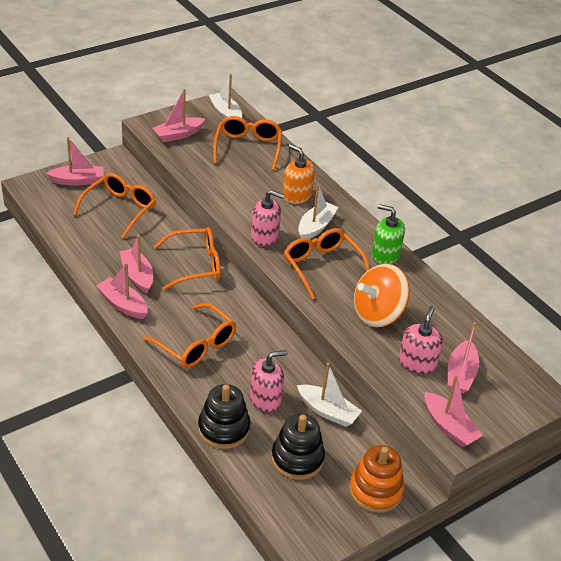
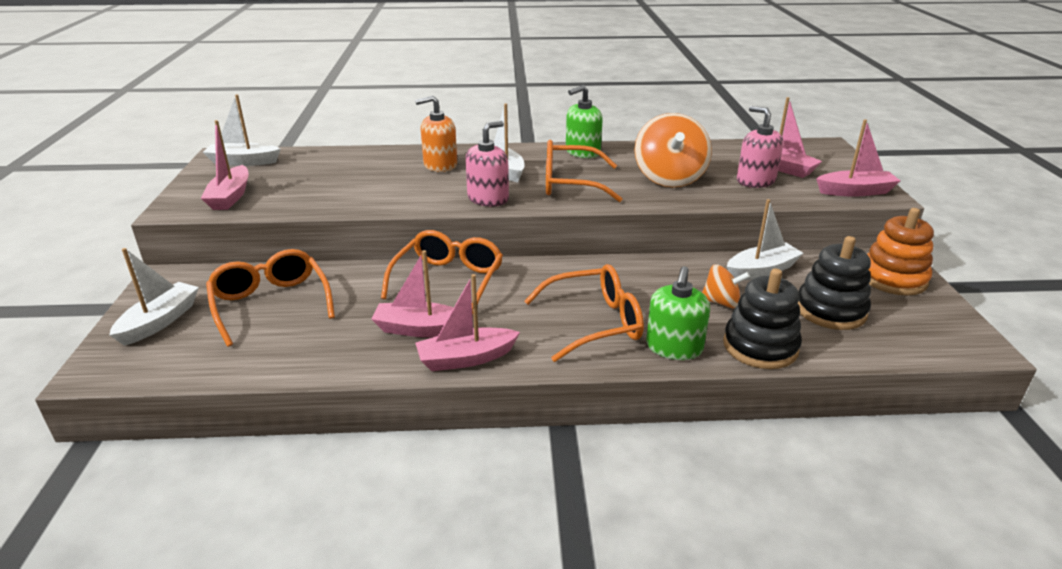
camera: 55 degrees left, 10 degrees down
pink boat [46,137,104,186] -> white boat [109,248,199,346]
orange glasses [213,116,282,170] -> none
pink soap dispenser [249,350,288,413] -> orange spinning top [702,264,750,308]
none -> green soap dispenser [646,266,710,360]

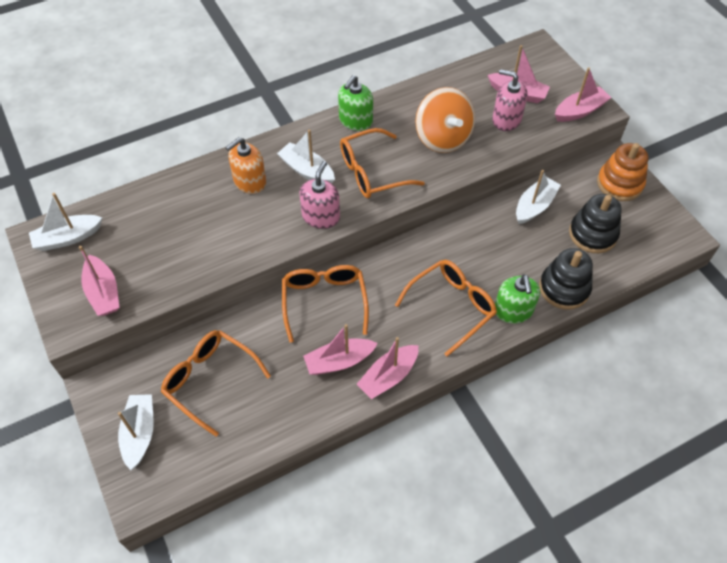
camera: 25 degrees left, 25 degrees up
orange spinning top [702,264,750,308] -> none

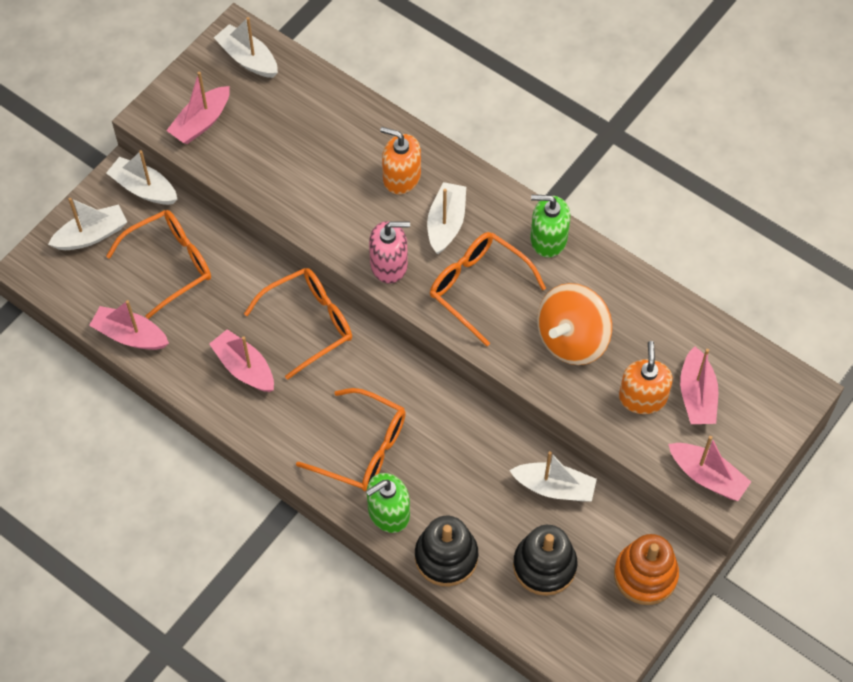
camera: 65 degrees right, 5 degrees up
orange glasses [161,330,271,436] -> orange glasses turned 45 degrees clockwise [106,210,211,319]
pink boat [356,337,418,399] -> pink boat moved to [89,300,169,350]
pink soap dispenser [492,69,528,131] -> orange soap dispenser [619,341,673,414]
none -> white boat [106,150,178,205]

